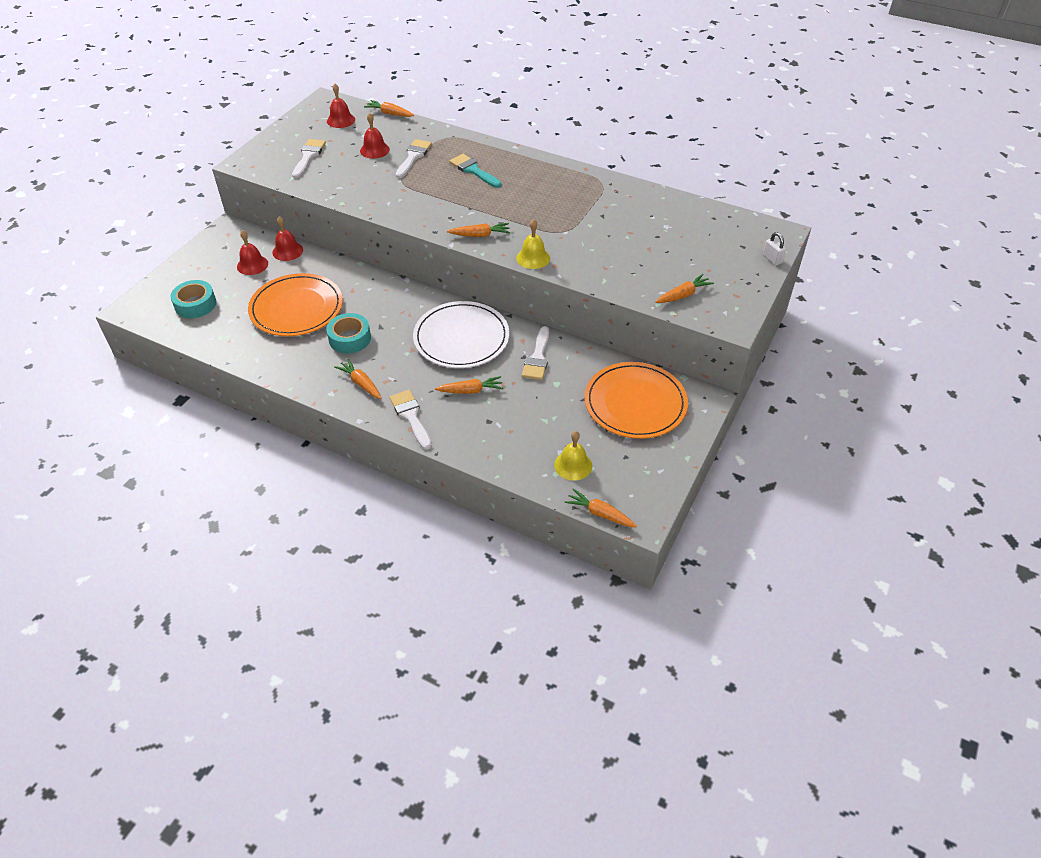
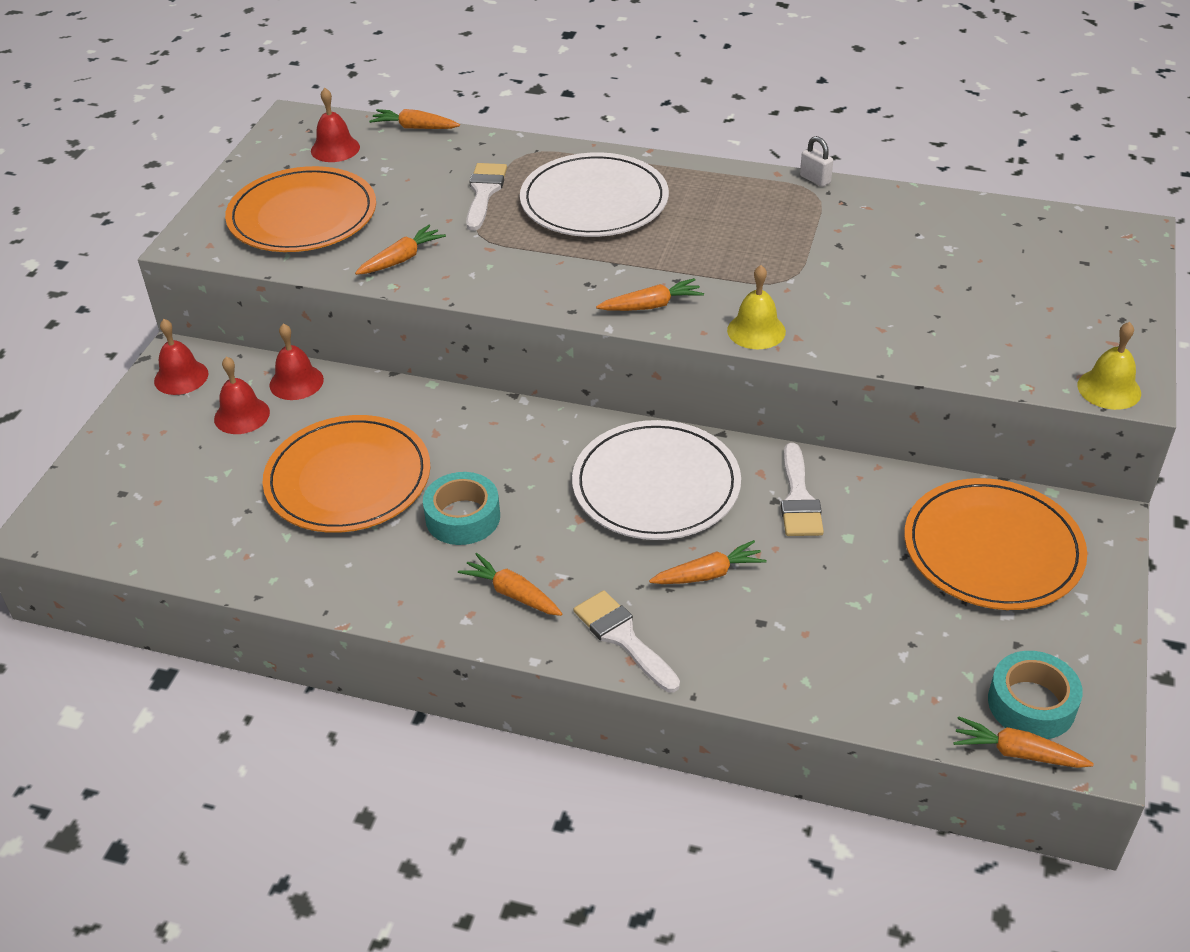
camera: 10 degrees left, 5 degrees down
turquoise tape [170,280,216,318] -> turquoise tape moved to [988,651,1083,739]
white brush [292,139,326,179] -> orange plate [225,166,376,252]
red bell [360,113,390,159] -> red bell moved to [154,319,209,395]
turquoise brush [449,154,501,188] -> white plate [520,152,669,237]
yellow bell [554,431,592,481] -> yellow bell moved to [1078,322,1141,410]
orange carrot [655,274,714,303] -> orange carrot moved to [355,225,446,275]
white padlock [763,232,786,265] -> white padlock moved to [800,136,833,187]

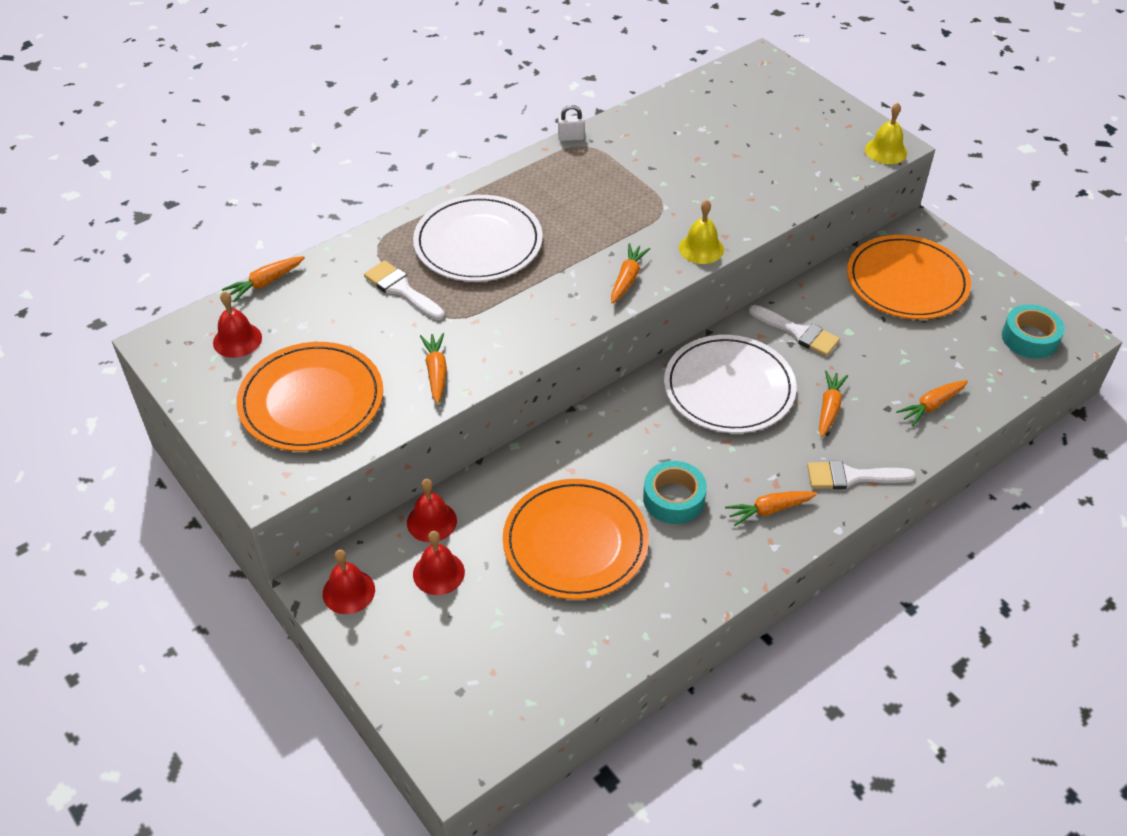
camera: 55 degrees left, 5 degrees up
orange carrot [953,716,1094,768] -> orange carrot moved to [896,380,968,426]

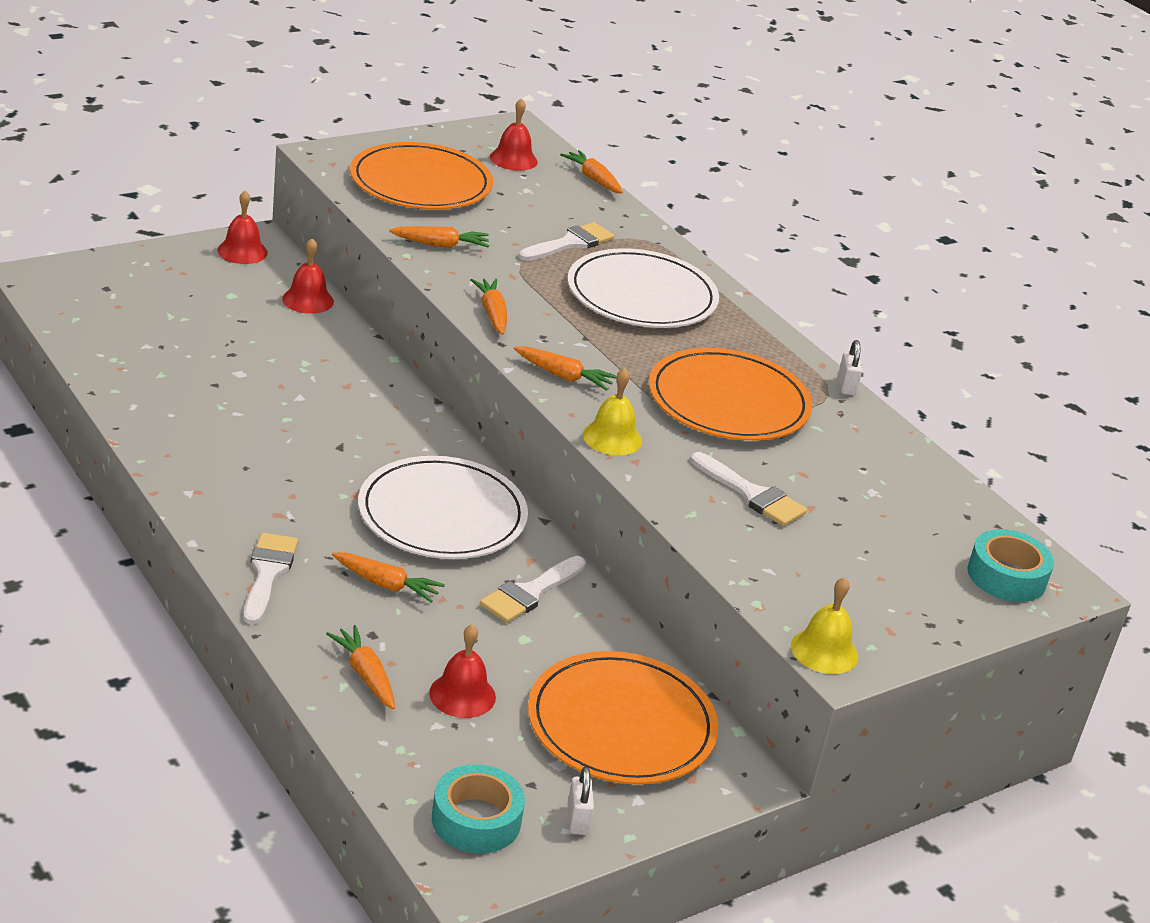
camera: 90 degrees right, 15 degrees down
red bell [413,531,465,595] -> red bell moved to [429,624,496,718]
orange plate [503,479,649,600] -> orange plate moved to [649,348,812,441]
turquoise tape [643,461,707,524] -> turquoise tape moved to [967,529,1054,602]
orange carrot [725,491,817,526] -> orange carrot moved to [471,279,507,335]
none -> white padlock [568,767,594,835]
none -> white brush [691,452,807,526]

